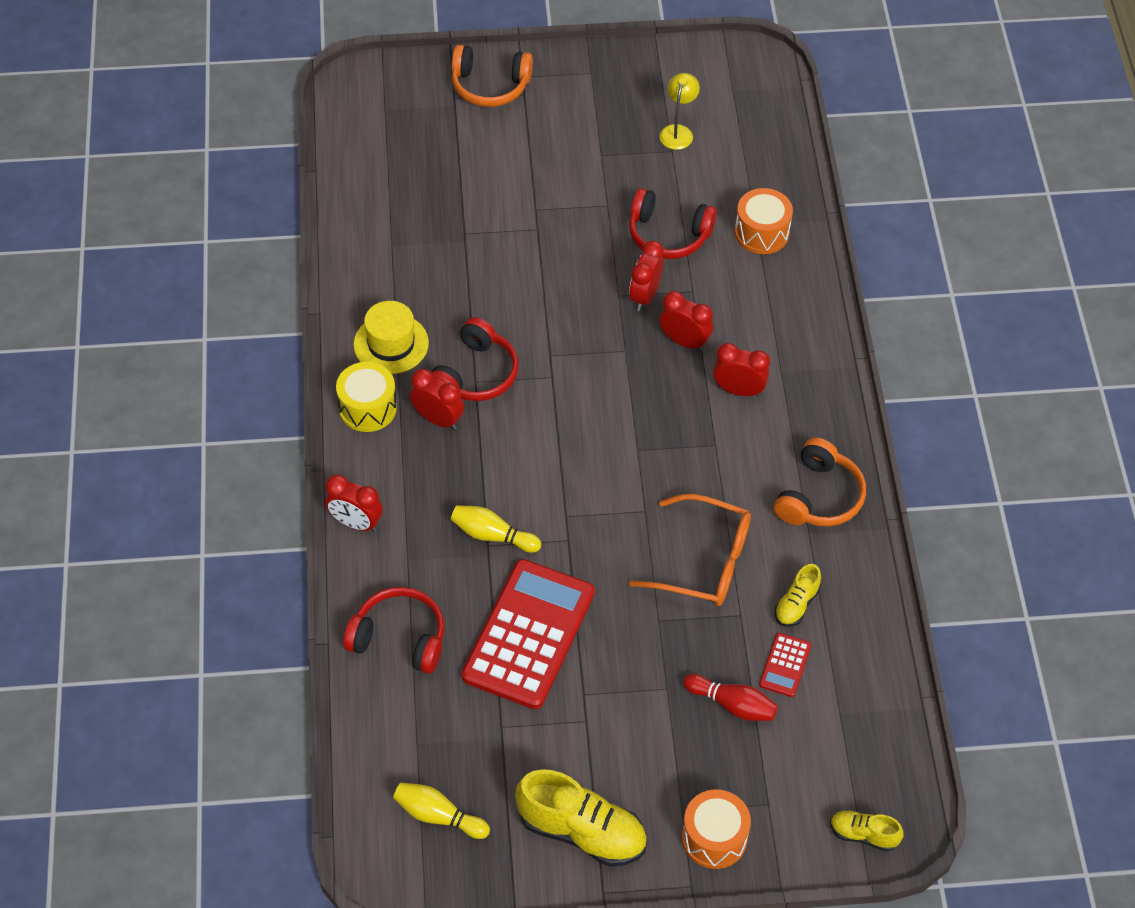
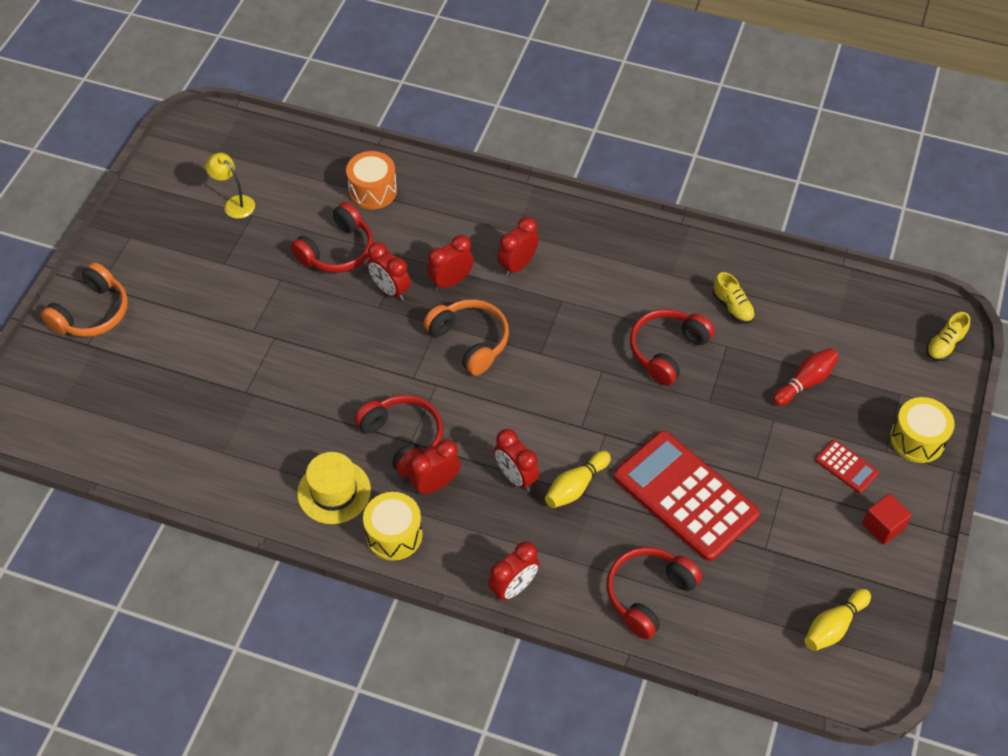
camera: 65 degrees left, 0 degrees up
yellow shoe [515,769,647,867] -> red cube [862,493,912,545]
orange glasses [629,494,751,606] -> red headphones [630,309,715,386]
orange drum [682,789,751,869] -> yellow drum [890,397,955,463]
red calculator [759,633,811,697] -> red calculator moved to [815,440,879,493]
orange headphones [774,438,866,526] -> orange headphones moved to [424,299,509,376]
none -> red clock [494,429,539,491]

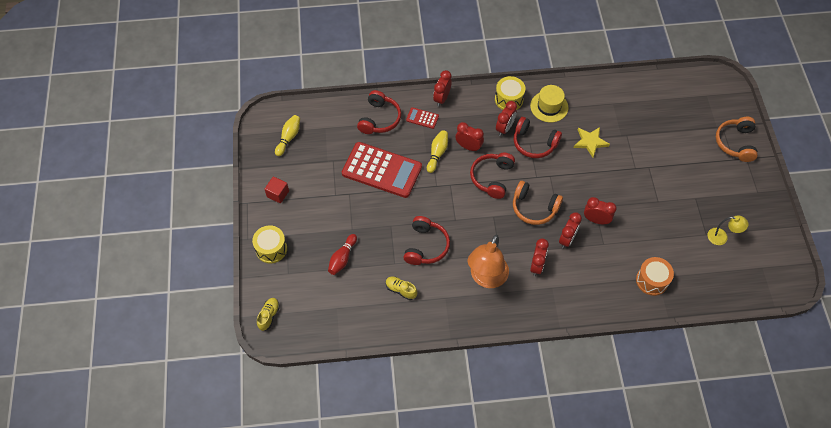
camera: 155 degrees right, 5 degrees up
red headphones [290,202,373,273] -> red headphones moved to [470,153,515,199]
red calculator [815,440,879,493] -> red calculator moved to [406,107,439,129]
none -> orange lamp [468,234,509,288]
none -> yellow star [574,127,610,157]

